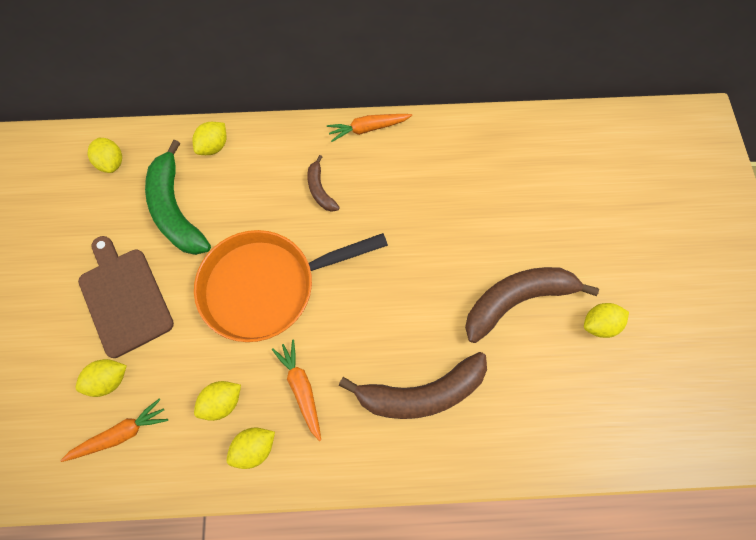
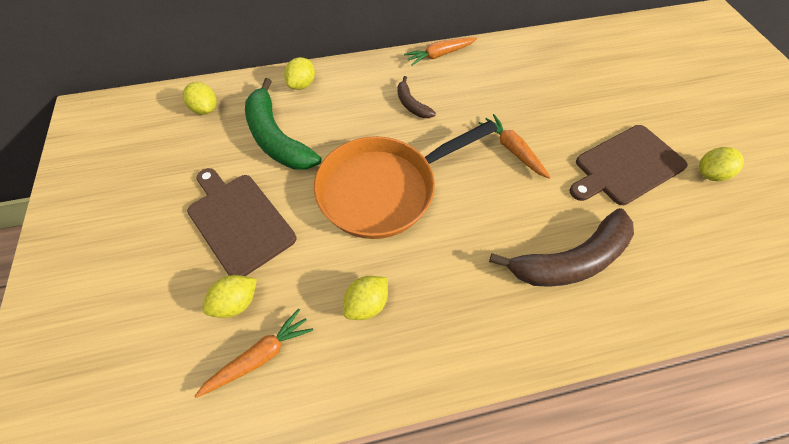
camera: 10 degrees left, 10 degrees down
yellow lemon [226,427,275,469] -> none
orange carrot [272,340,321,441] -> orange carrot moved to [478,114,550,179]
brown banana [465,267,599,343] -> brown cutting board [569,125,688,205]

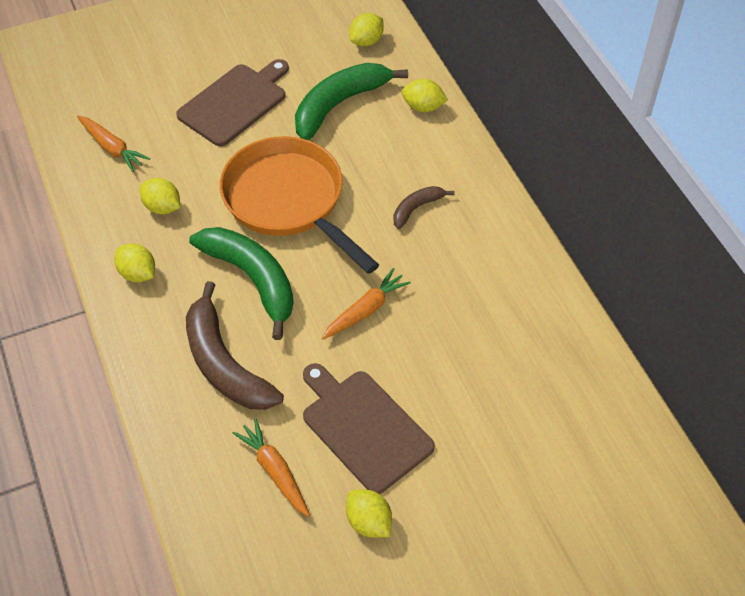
camera: 80 degrees right, 5 degrees down
yellow lemon [203,275,257,318] -> yellow lemon moved to [115,243,155,282]
orange carrot [404,37,477,66] -> orange carrot moved to [233,418,310,517]
none -> green banana [189,227,294,340]

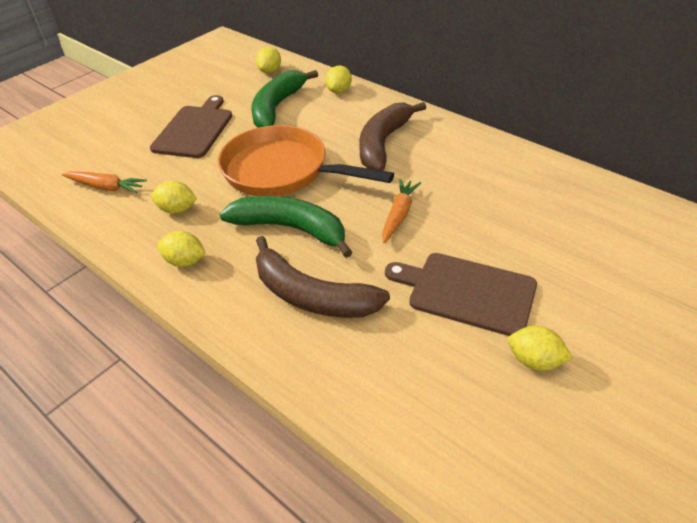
camera: 25 degrees left, 10 degrees down
orange carrot [233,418,310,517] -> none
brown banana [394,186,455,229] -> brown banana [359,102,426,171], size x1.99
yellow lemon [401,79,448,112] -> yellow lemon turned 60 degrees counterclockwise [326,66,352,93]

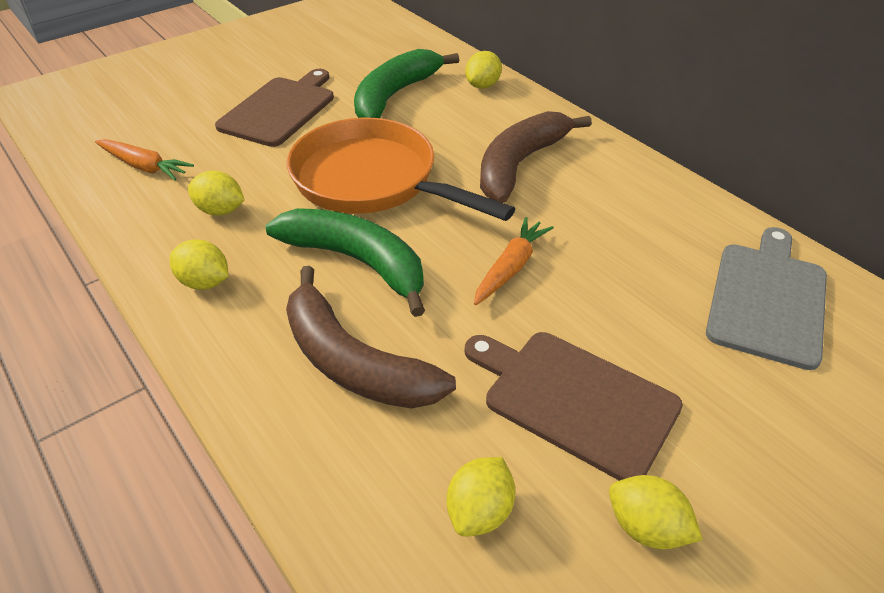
camera: 10 degrees right, 0 degrees up
yellow lemon [256,47,281,73] -> yellow lemon moved to [447,457,515,537]
none -> grey cutting board [706,227,827,370]

